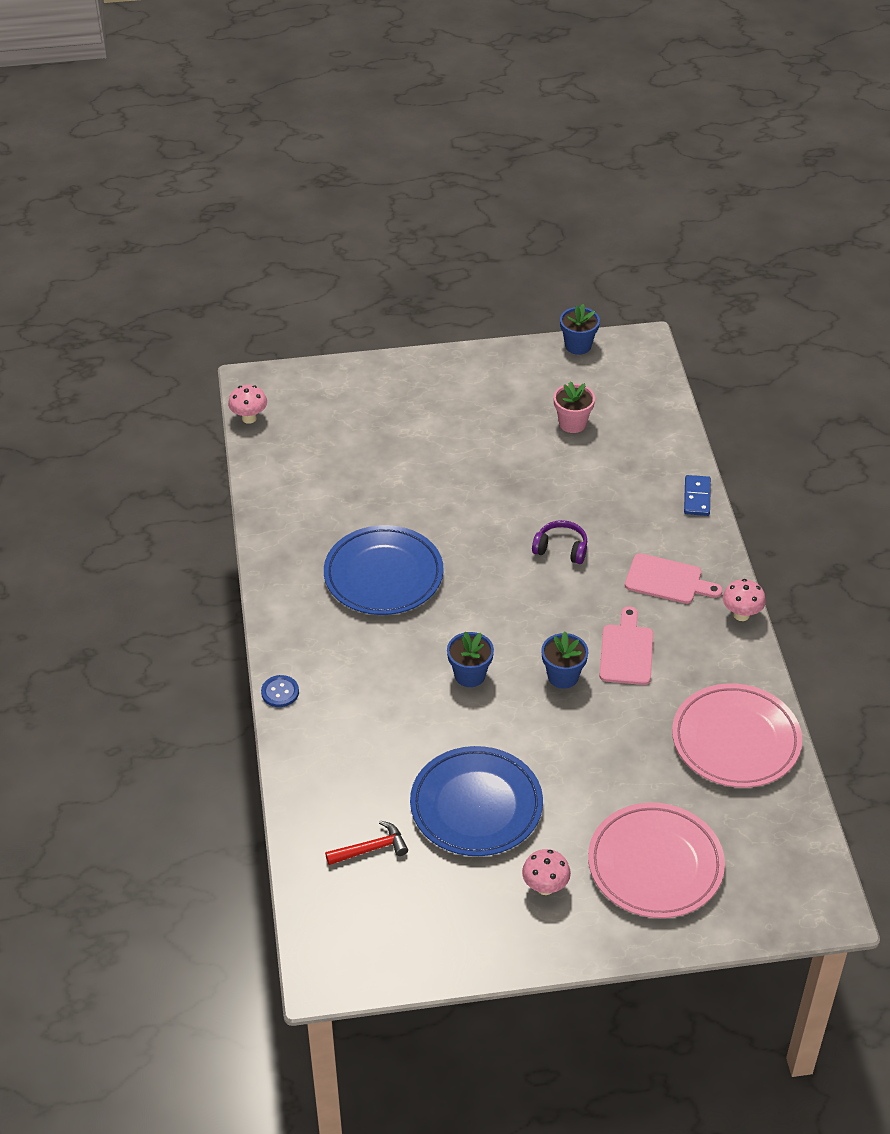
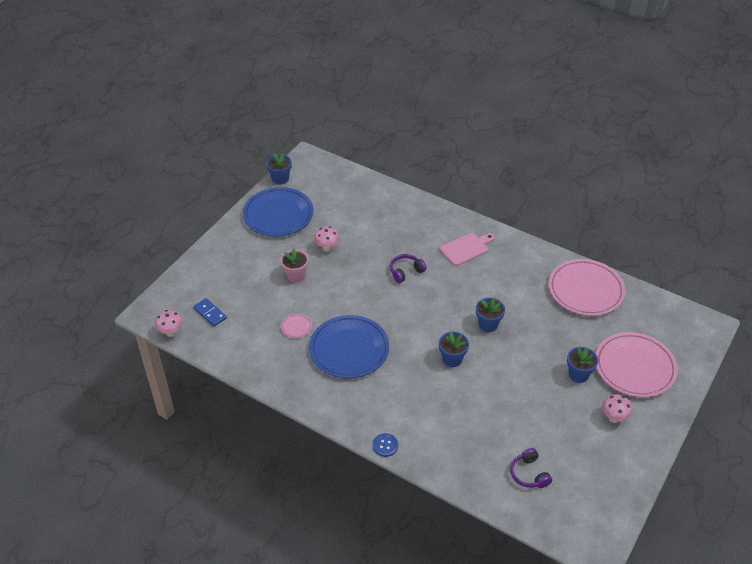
camera: 50 degrees left, 0 degrees up
red hammer [325,821,408,865] -> purple headphones [510,448,552,488]
blue plate [410,746,543,856] -> blue plate moved to [243,187,313,237]
pink flower pot [554,381,595,433] -> pink flower pot moved to [281,248,309,283]
pink cutting board [599,606,654,685] -> none
blue domino [684,475,711,516] -> blue domino moved to [193,298,227,327]
pink mushroom [723,579,766,621] -> pink mushroom moved to [314,226,340,252]
none -> pink plate [281,314,312,338]
none -> blue flower pot [567,347,598,383]

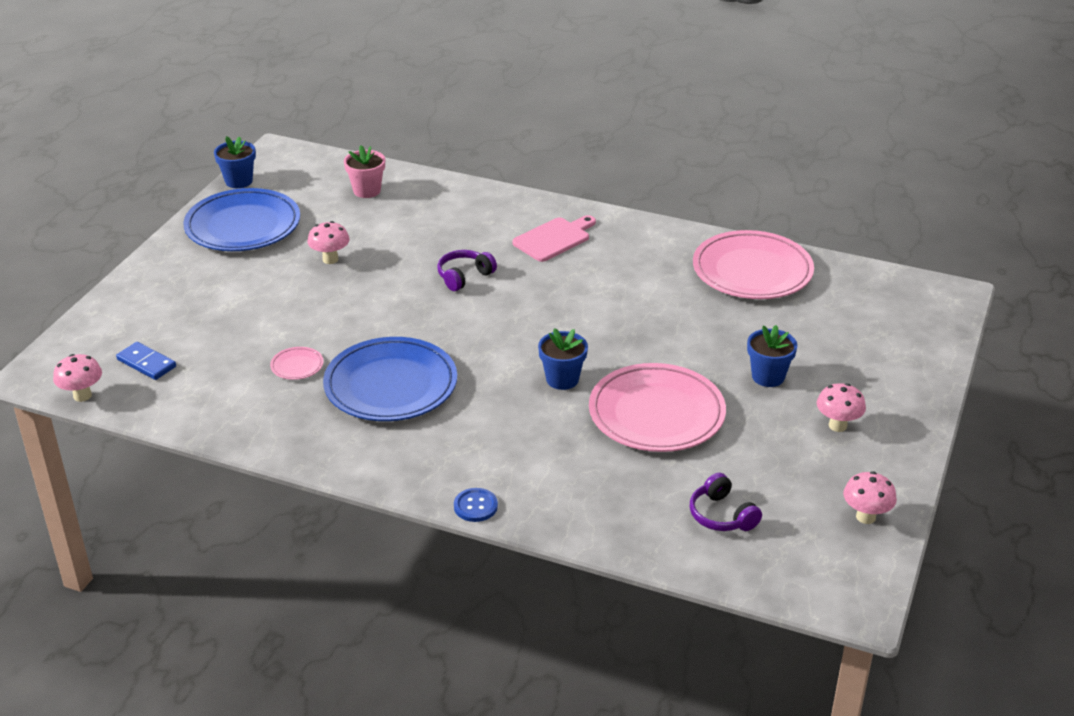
camera: 10 degrees left, 10 degrees down
pink flower pot [281,248,309,283] -> pink flower pot moved to [344,145,385,198]
blue flower pot [476,297,505,332] -> none
pink plate [596,332,678,398] -> pink plate moved to [589,363,726,452]
none -> pink mushroom [843,471,897,524]

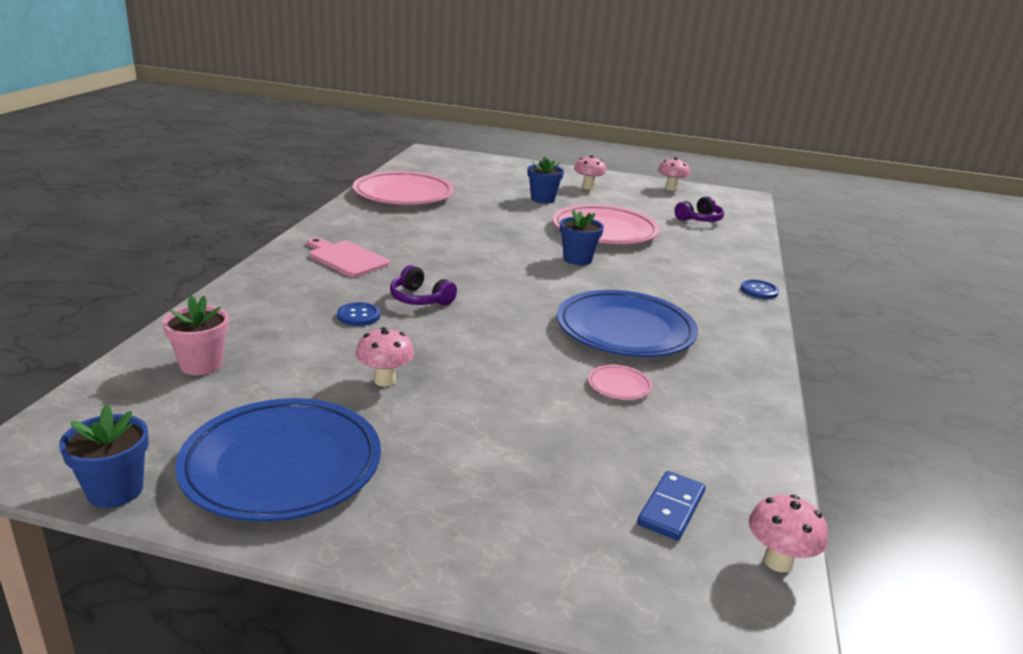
camera: 100 degrees left, 10 degrees down
none -> blue button [337,302,380,326]

